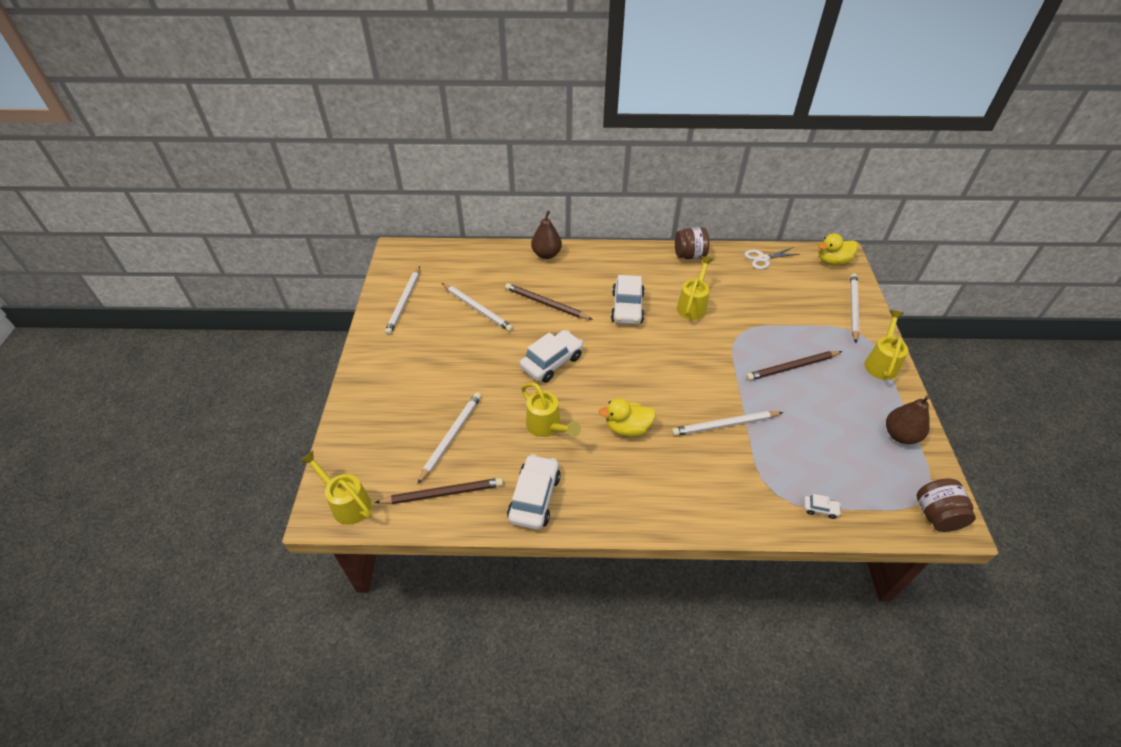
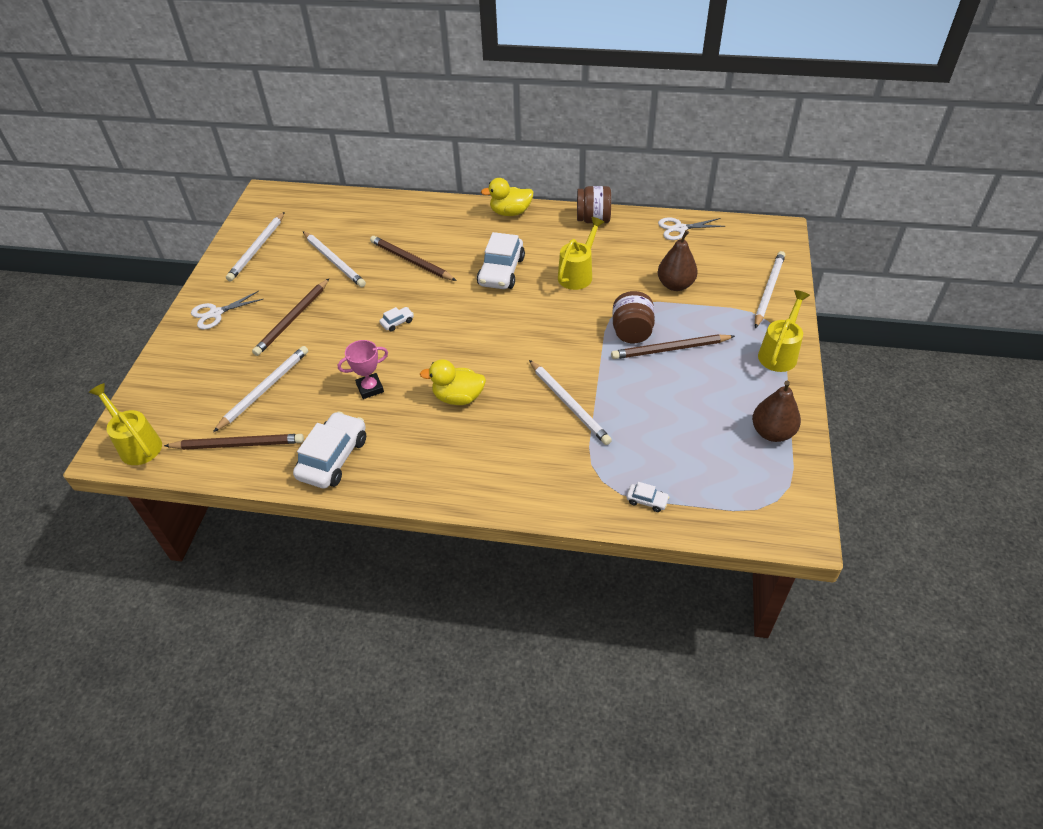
camera: 10 degrees right, 0 degrees up
white car [520,330,583,383] -> white car [379,307,414,332], size x0.45
yellow watering can [521,382,581,437] -> pink trophy [338,340,388,399]
brown pear [531,211,562,259] -> brown pear moved to [658,230,698,291]
white pencil [672,411,783,436] -> white pencil turned 120 degrees counterclockwise [529,360,612,445]
yellow duck [818,233,858,265] -> yellow duck moved to [481,178,533,216]
brown jar [916,478,976,532] -> brown jar moved to [613,291,655,343]
none -> white scissors [191,291,263,330]
none -> brown pencil [252,279,329,356]

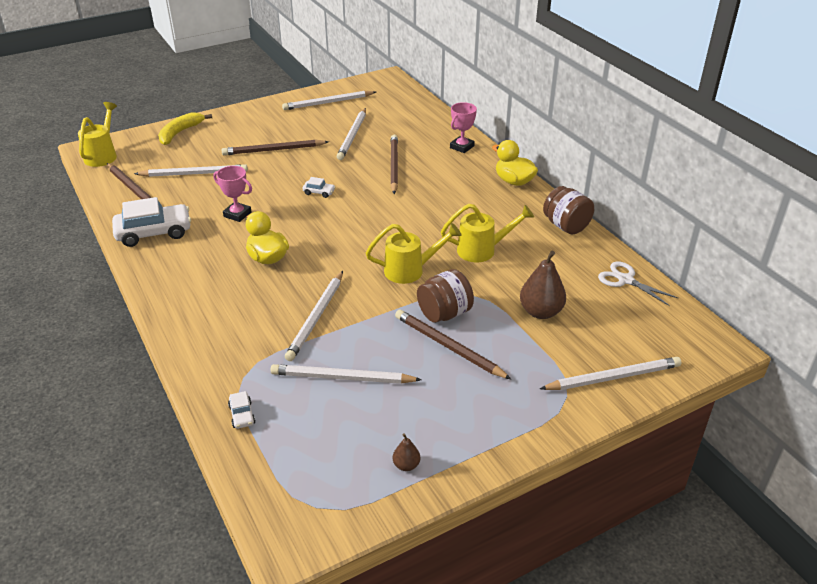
camera: 50 degrees right, 10 degrees down
white scissors [191,291,263,330] -> none
white car [477,232,525,289] -> none
brown pear [752,381,801,442] -> brown pear [393,433,420,471], size x0.50
yellow watering can [758,290,810,372] -> yellow watering can moved to [366,223,462,284]
none -> yellow banana [158,112,212,145]
none -> white pencil [270,364,422,384]
none -> pink trophy [450,102,477,153]

